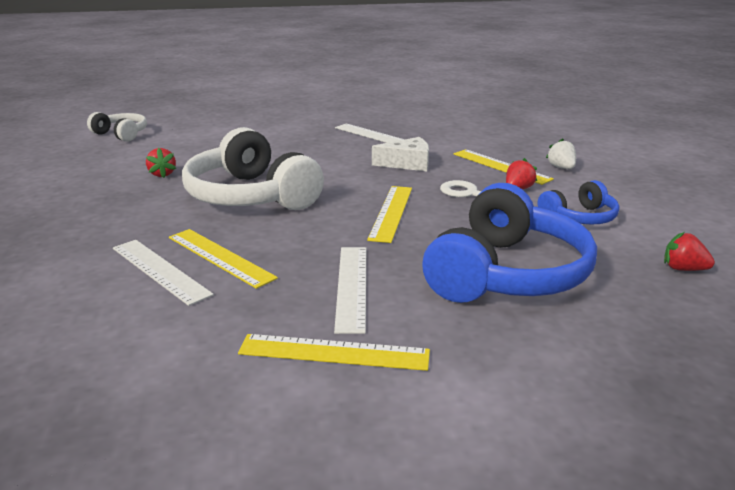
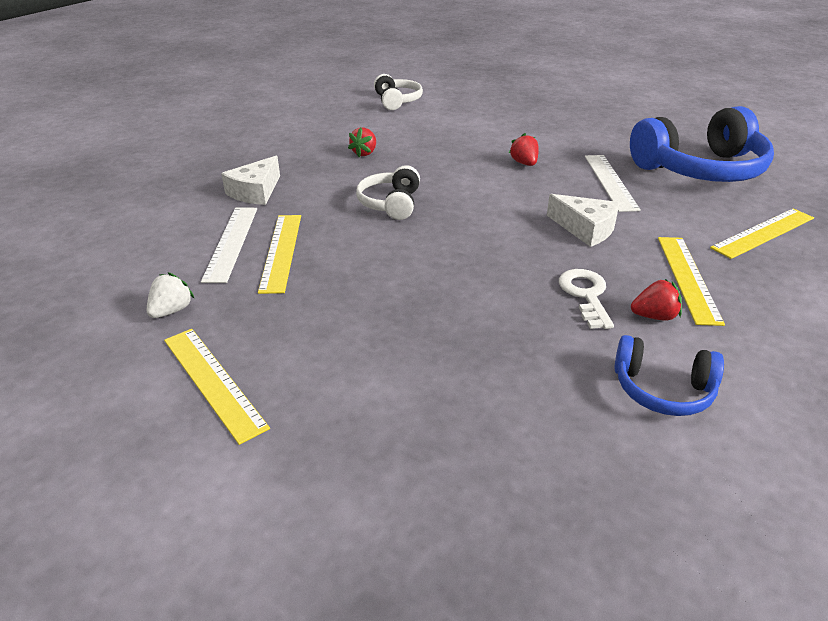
camera: 45 degrees right, 10 degrees up
white headphones [182,127,324,210] -> white headphones [356,165,420,220], size x0.52
white ruler [334,247,366,334] -> none
yellow ruler [367,186,412,243] -> yellow ruler moved to [710,208,814,259]
blue headphones [422,183,597,303] -> blue headphones moved to [630,106,774,182]
white strawberry [546,139,576,169] -> white strawberry moved to [147,272,195,318]
red strawberry [664,232,715,271] -> red strawberry moved to [509,133,539,166]
none -> white cheese [221,156,280,205]

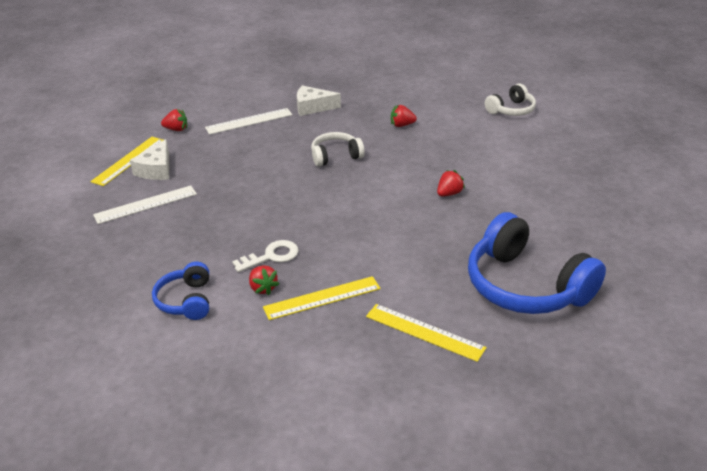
camera: 65 degrees right, 0 degrees up
white strawberry [147,272,195,318] -> red strawberry [161,109,187,131]
yellow ruler [258,215,301,294] -> none
white cheese [547,194,620,247] -> white cheese moved to [130,139,169,180]
white ruler [585,155,641,212] -> white ruler moved to [93,185,197,224]

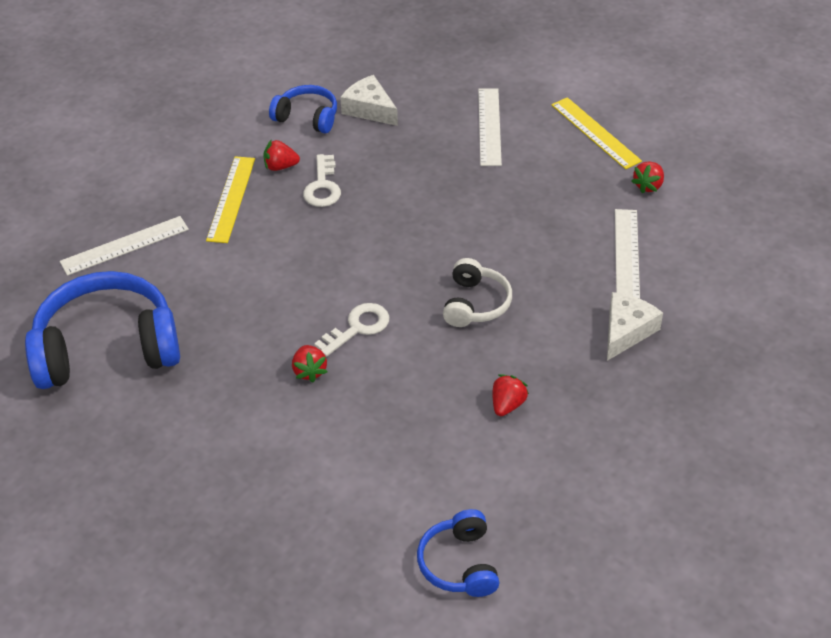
camera: 120 degrees right, 10 degrees up
white cheese [130,139,169,180] -> white cheese moved to [340,75,398,126]
yellow ruler [366,304,487,362] -> white ruler [60,216,189,276]
white headphones [485,84,536,116] -> blue headphones [417,509,499,597]
none -> white key [314,303,389,357]

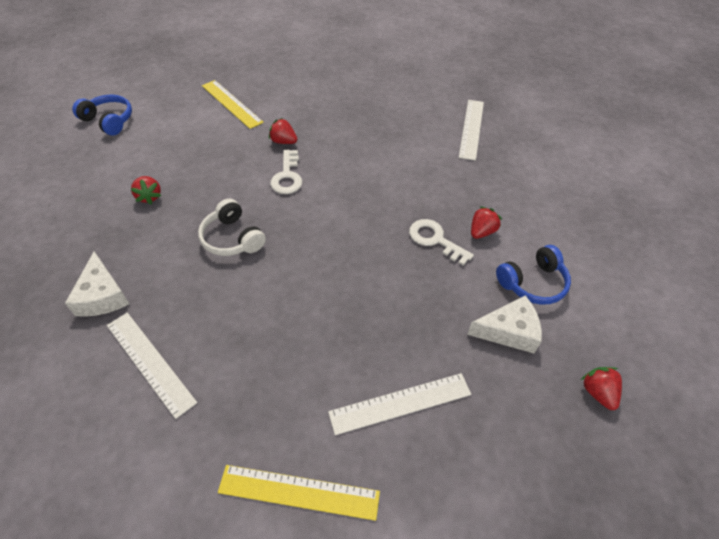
camera: 130 degrees right, 5 degrees up
blue headphones [25,271,180,389] -> none
yellow ruler [206,156,255,243] -> yellow ruler moved to [202,80,264,129]
white ruler [478,89,502,166] -> white ruler turned 60 degrees counterclockwise [328,373,471,435]
red strawberry [631,162,664,194] -> red strawberry moved to [581,367,622,410]

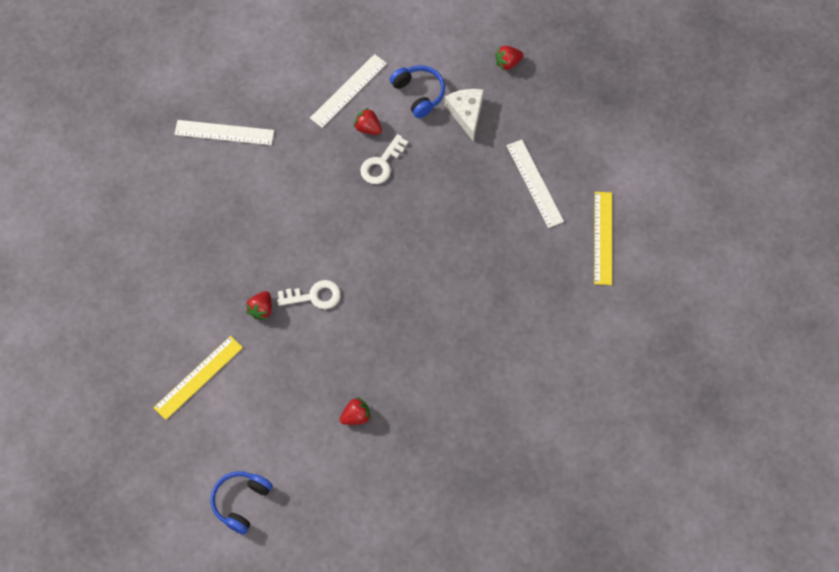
camera: 95 degrees left, 15 degrees up
white cheese [65,251,129,317] -> none
white ruler [107,313,197,419] -> white ruler moved to [310,54,387,128]
white headphones [198,199,266,256] -> none

